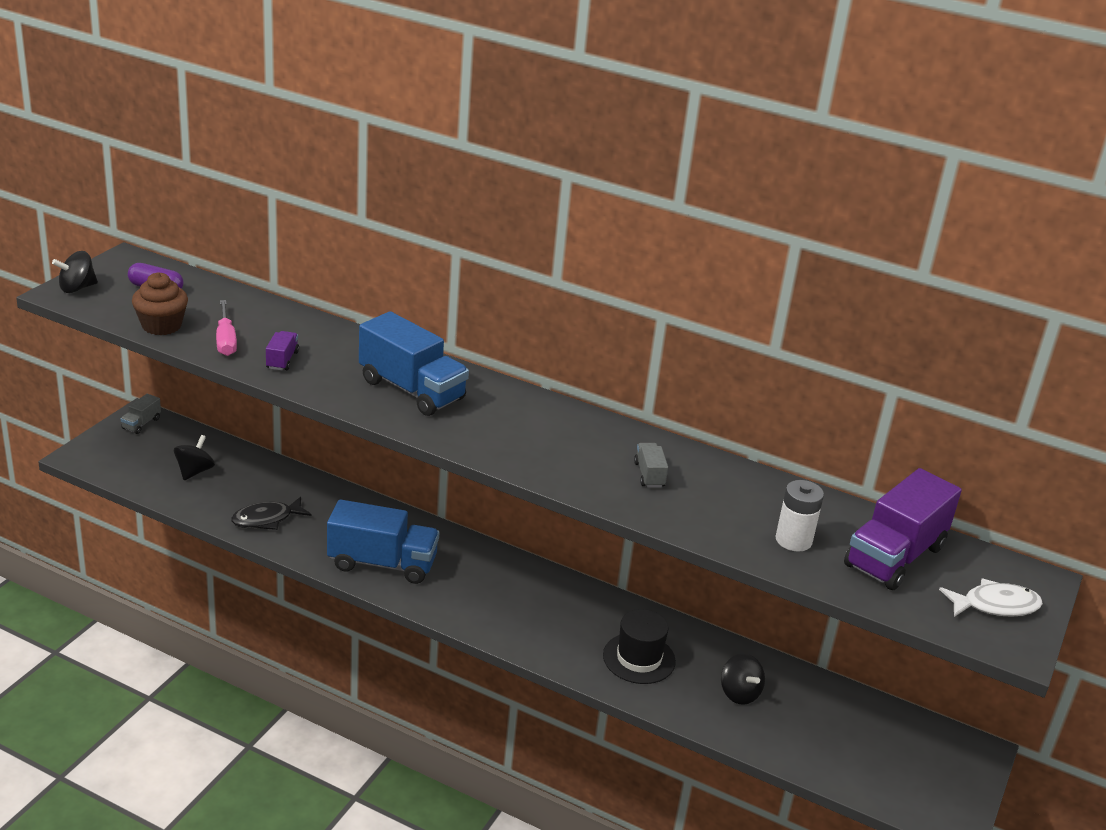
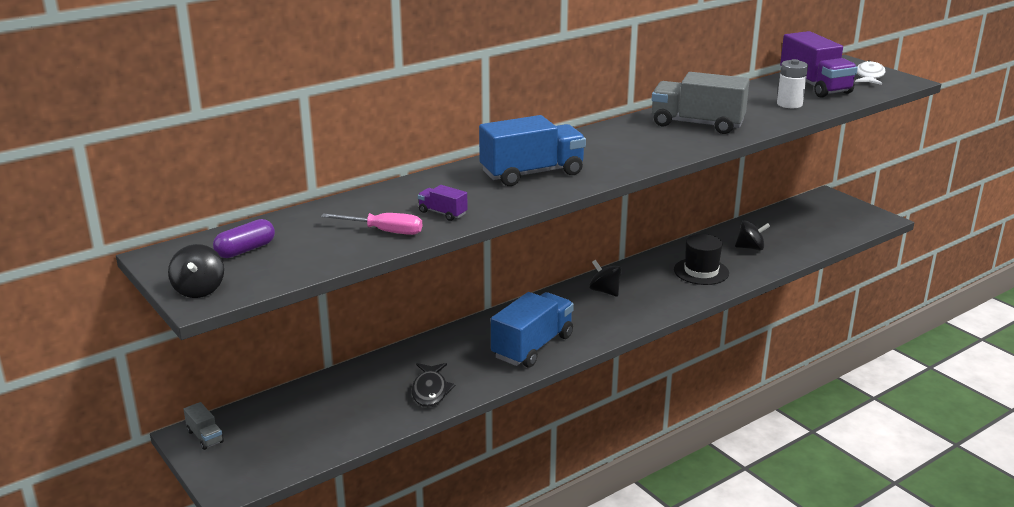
camera: 60 degrees left, 5 degrees down
brown cupcake [132,272,188,335] -> none
black spinning top [174,435,215,480] -> black spinning top moved to [589,260,622,297]
grey truck [634,443,668,488] -> grey truck [652,72,750,134], size x2.22

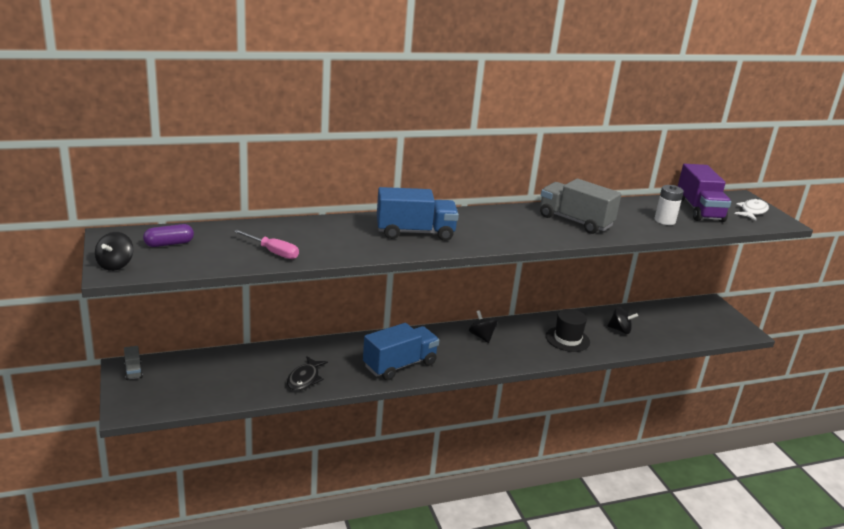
camera: 15 degrees right, 0 degrees up
purple truck [418,185,468,221] -> none

